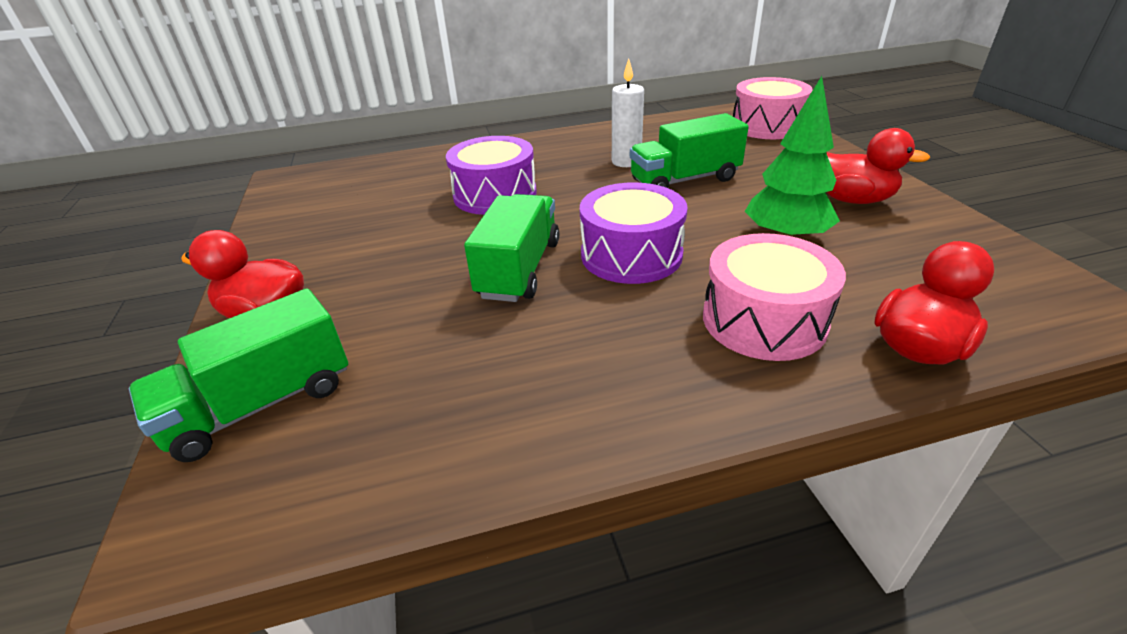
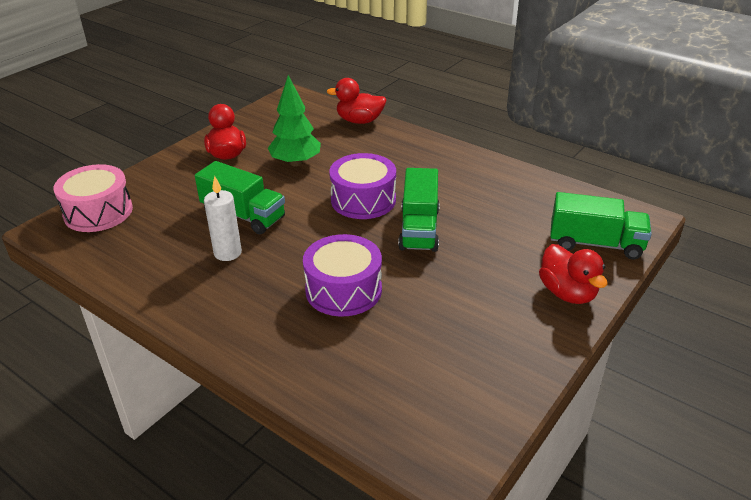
camera: 130 degrees left, 0 degrees up
green truck [464,194,559,302] -> green truck turned 60 degrees counterclockwise [398,168,440,252]
pink drum [703,233,846,361] -> none

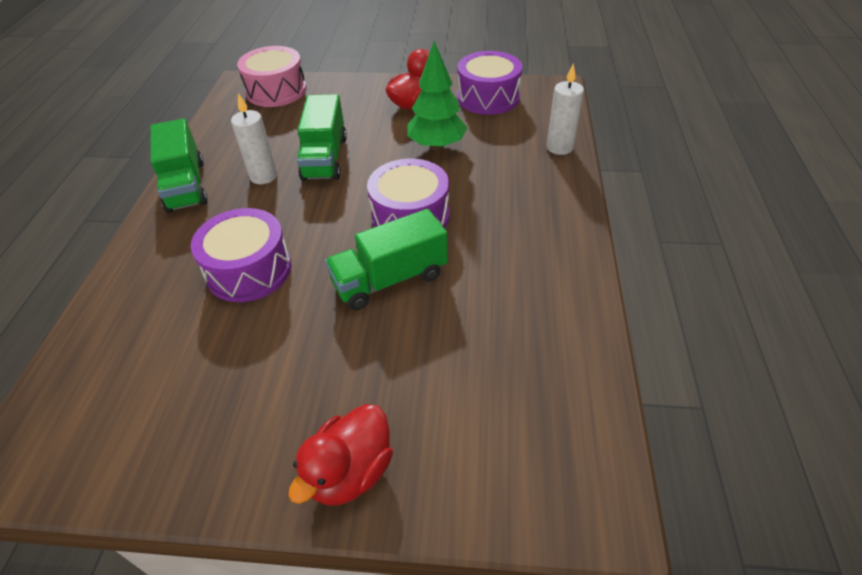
camera: 60 degrees right, 10 degrees up
red duck [327,78,386,124] -> white candle [547,63,584,155]
green truck [550,192,652,259] -> green truck moved to [150,118,208,213]
none -> purple drum [457,51,522,115]

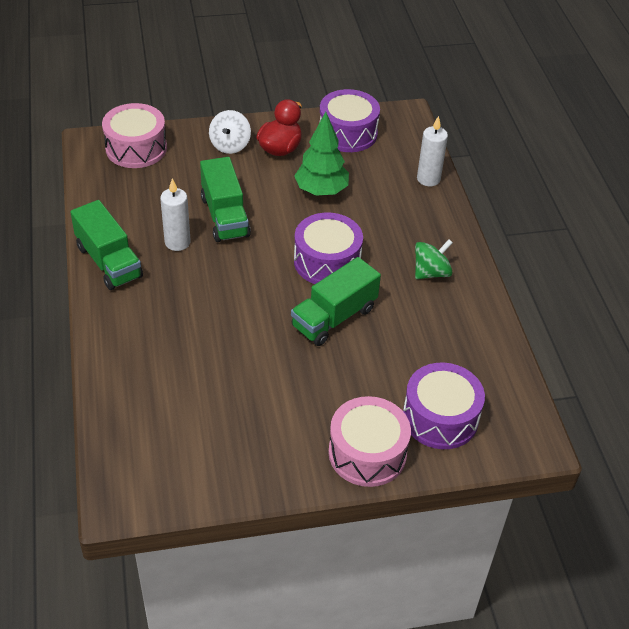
camera: 20 degrees left, 0 degrees up
purple drum [191,208,291,302] -> purple drum moved to [403,363,485,449]
red duck [288,404,393,506] -> pink drum [328,396,411,487]
none -> white spinning top [209,110,251,154]
none -> green spinning top [415,239,453,279]

